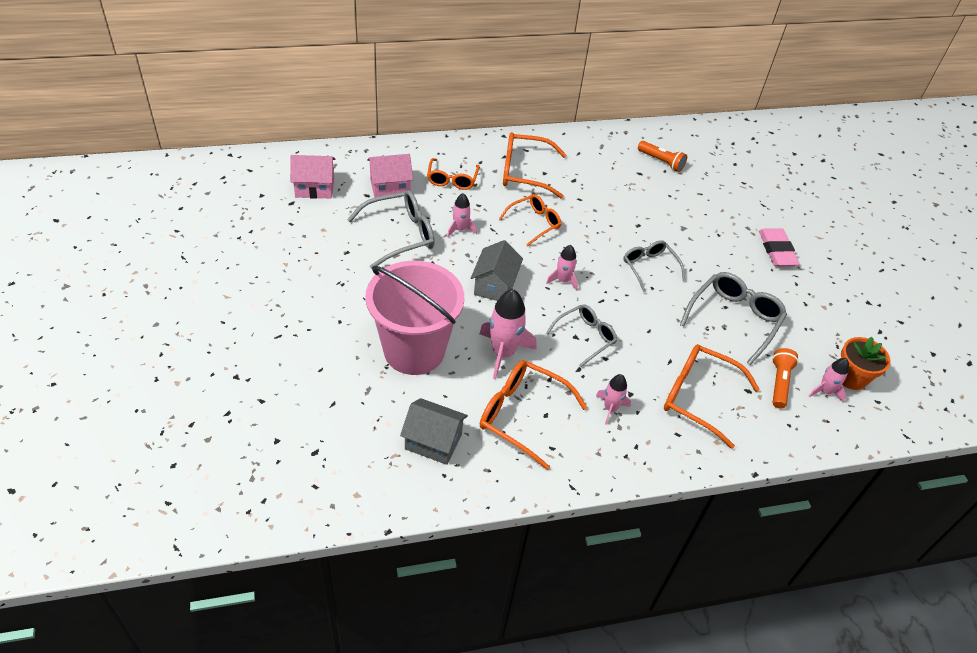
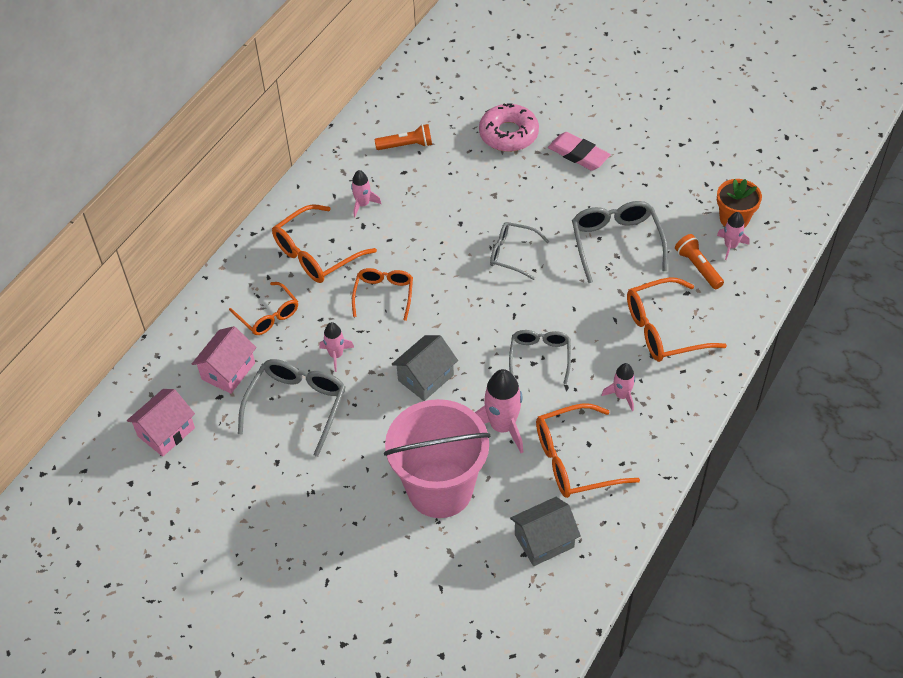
camera: 40 degrees left, 5 degrees up
grey house [471,240,523,301] -> grey house turned 75 degrees clockwise [391,335,458,401]
pink rocket [546,245,578,291] -> pink rocket moved to [351,170,381,217]
none -> pink donut [479,103,539,152]

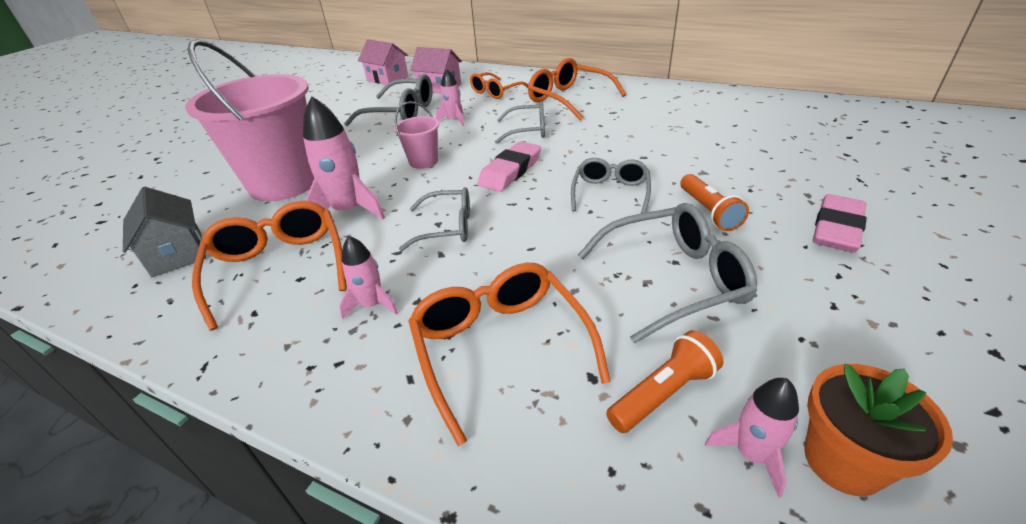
camera: 85 degrees right, 15 degrees down
pink rocket [351,170,381,217] -> none
orange glasses [352,268,413,321] -> grey glasses [495,101,545,144]
orange flashlight [375,124,432,150] -> orange flashlight moved to [680,174,749,231]
grey house [391,335,458,401] -> pink bucket [394,101,439,169]
pink donut [479,103,539,152] -> none
none -> pink eraser [478,141,541,192]

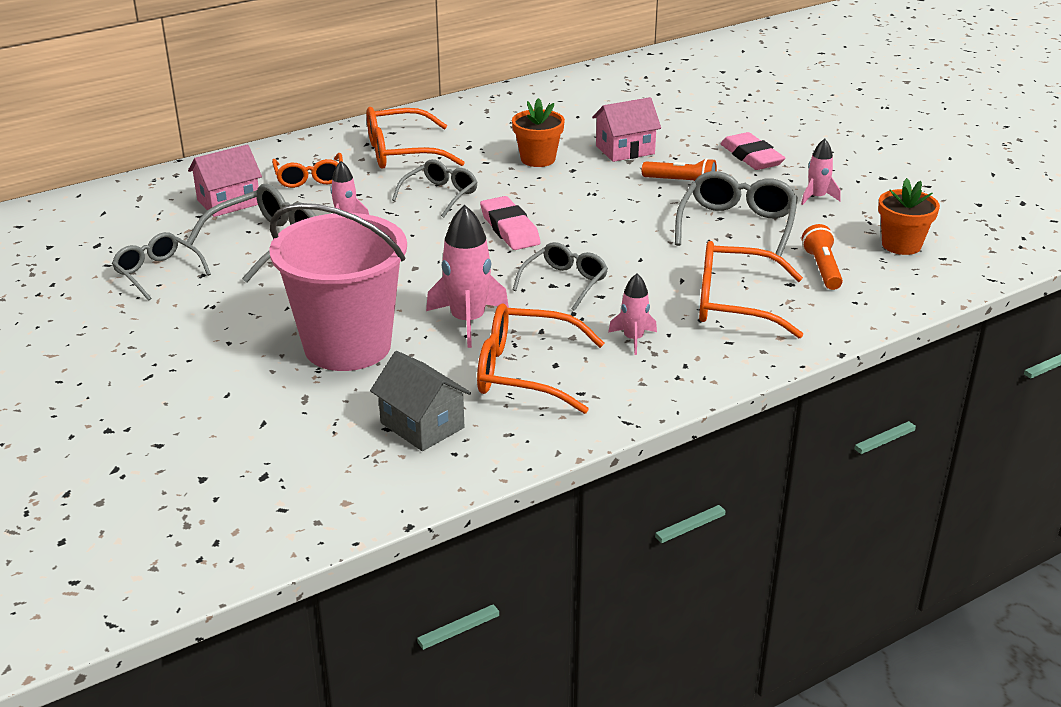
camera: 60 degrees left, 5 degrees down
grey house [123,187,206,277] -> grey house turned 45 degrees clockwise [370,351,471,451]
pink house [358,39,408,85] -> pink house moved to [592,97,661,162]
pink bucket [394,101,439,169] -> none
grey glasses [571,158,651,213] -> grey glasses moved to [112,232,211,301]
pink rocket [705,378,799,498] -> pink rocket moved to [801,139,841,205]
none -> orange flower pot [512,98,565,167]

